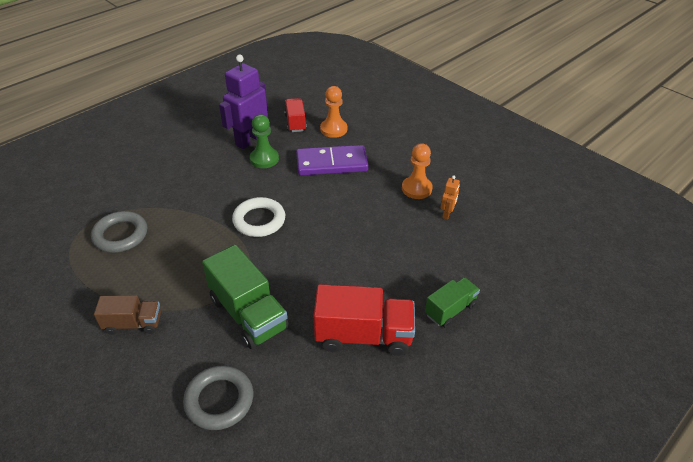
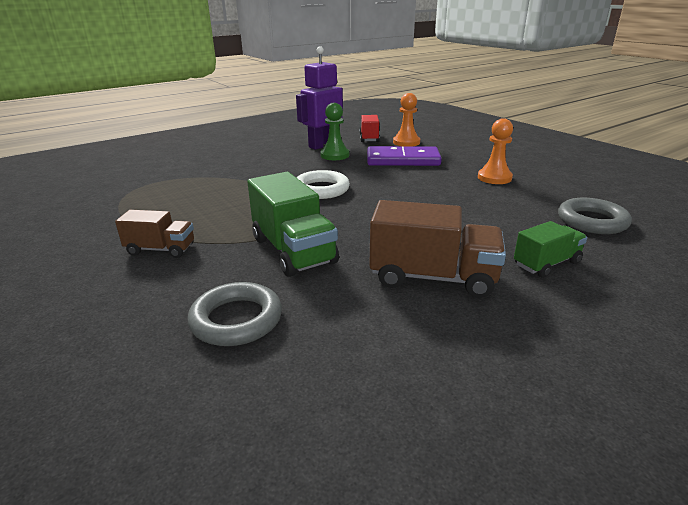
camera: 10 degrees right, 15 degrees down
grey ring [91,211,147,253] -> grey ring moved to [558,198,632,234]
red truck [314,284,415,356] -> brown truck [369,200,506,298]
orange robot [440,175,460,220] -> none

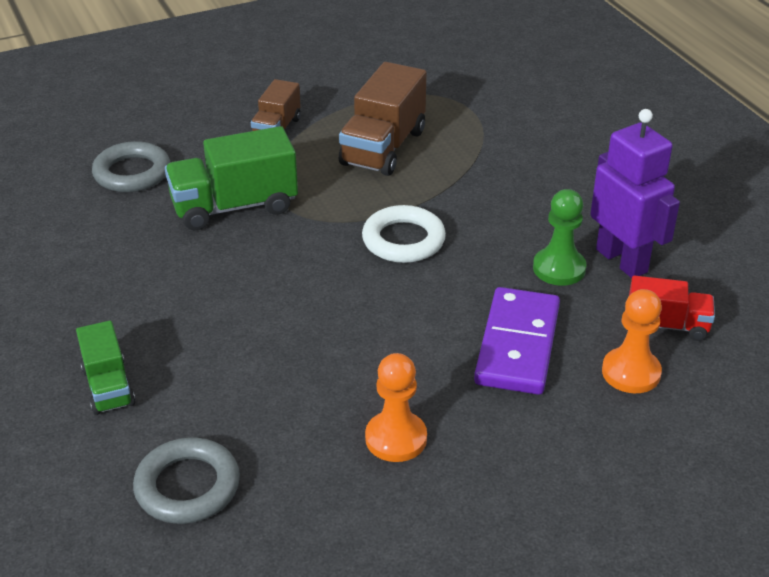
camera: 100 degrees right, 10 degrees up
brown truck [369,200,506,298] -> brown truck moved to [339,62,427,176]

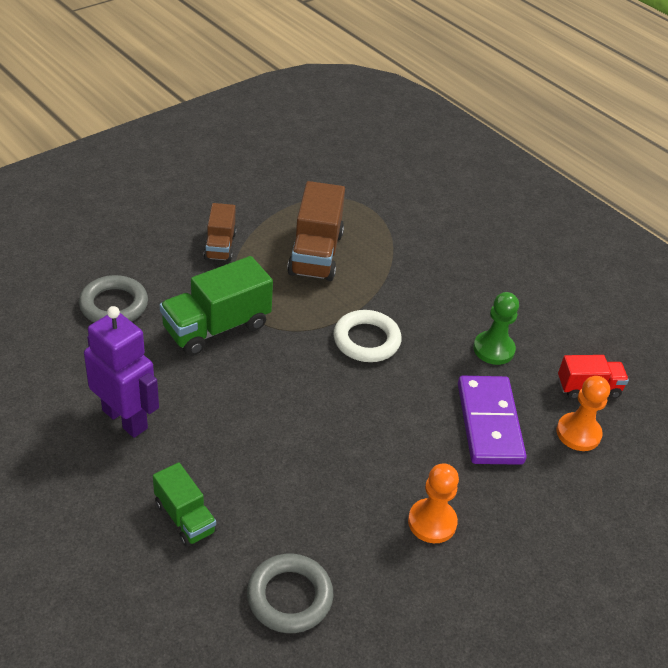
camera: 20 degrees left, 5 degrees up
purple robot [590,109,680,278] -> purple robot moved to [84,306,159,438]

